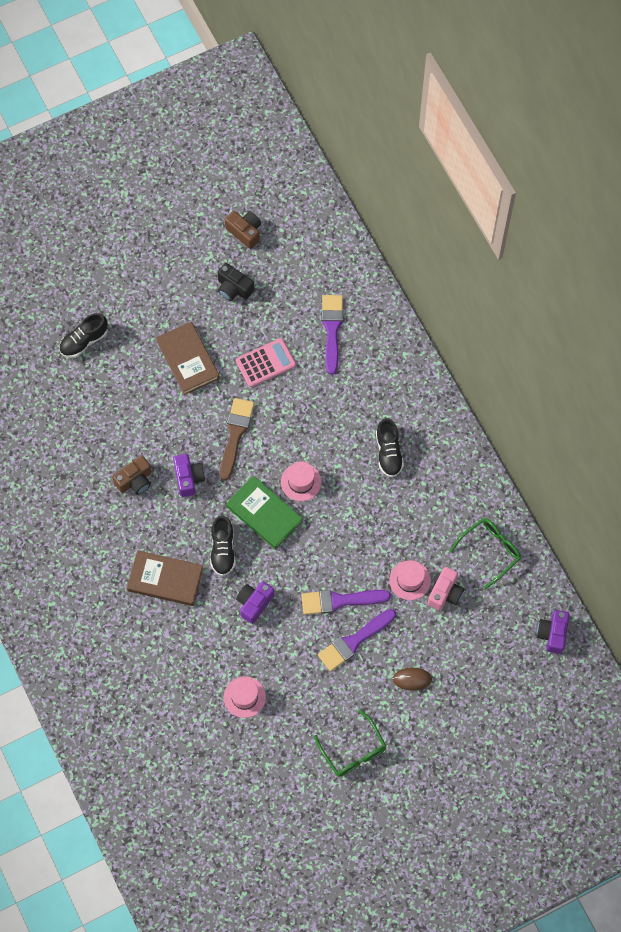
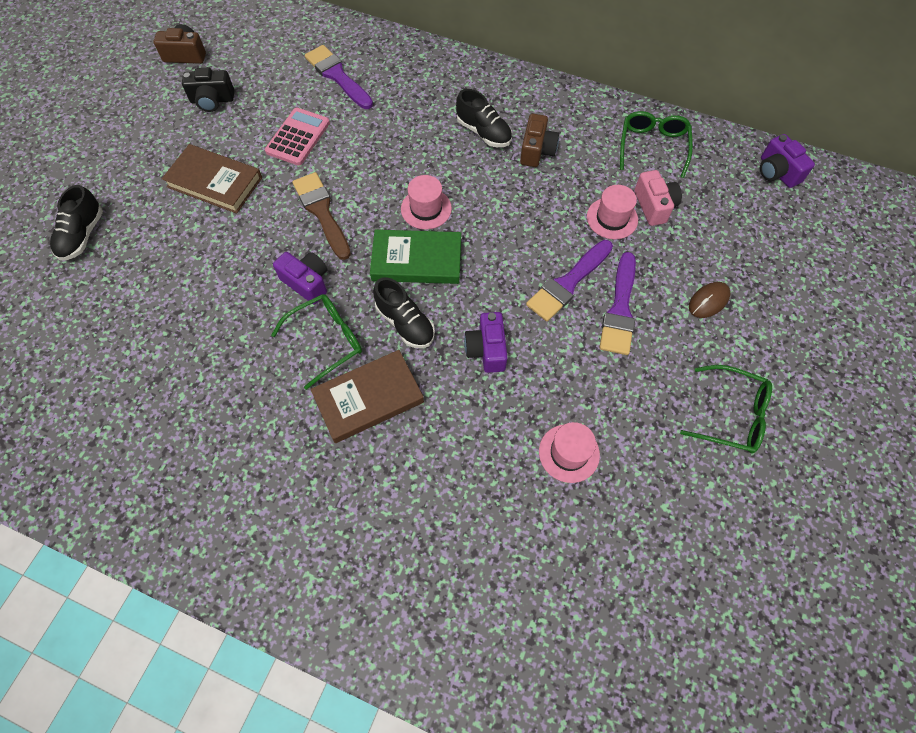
camera: 40 degrees left, 5 degrees down
brown camera [112,456,152,495] -> brown camera moved to [520,114,559,167]
none -> green glasses [271,294,362,390]

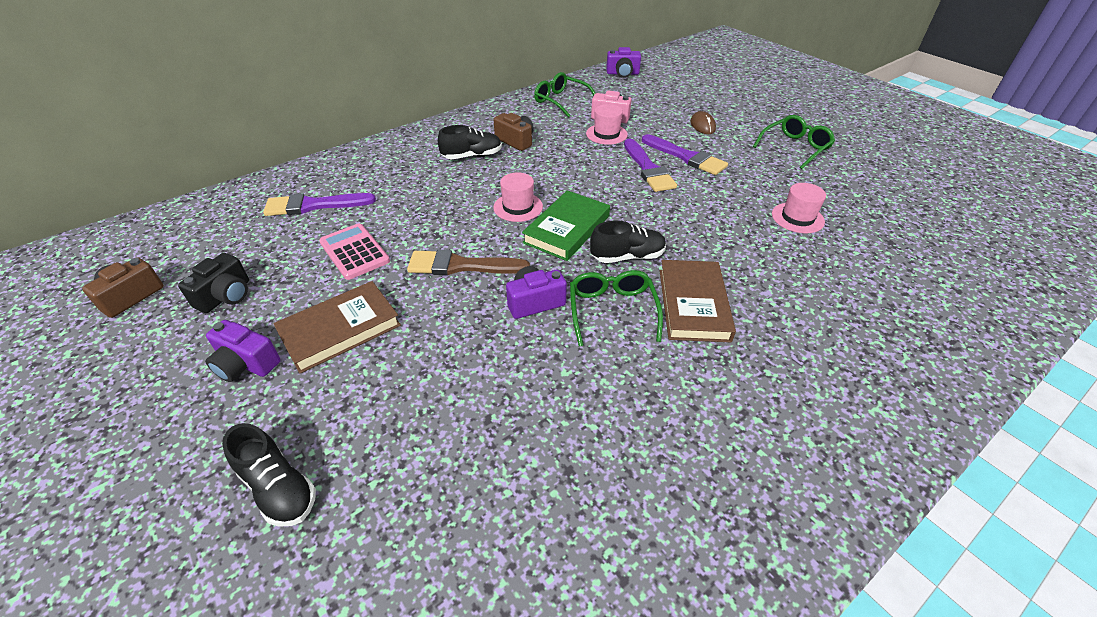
camera: 60 degrees left, 20 degrees down
purple camera [464,312,508,373] -> purple camera moved to [205,320,281,382]

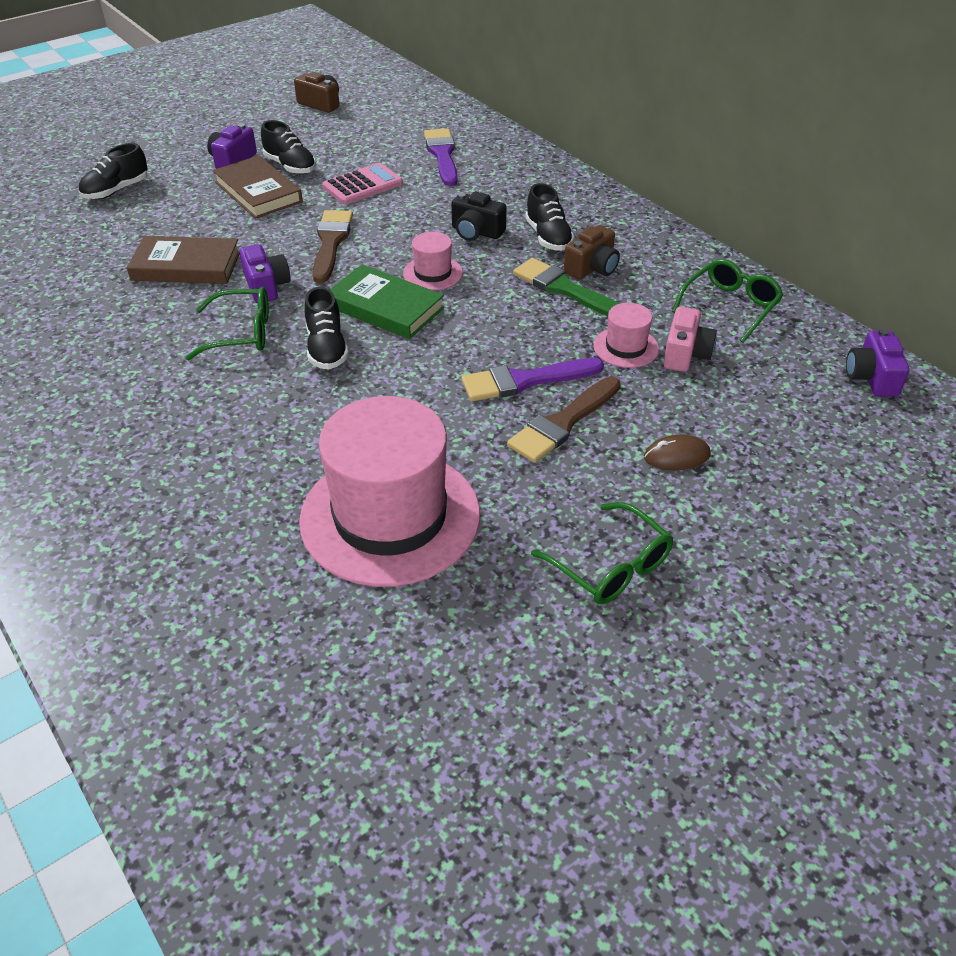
camera: 90 degrees right, 0 degrees up
black camera [178,253,249,313] -> black camera moved to [452,192,507,241]
purple brush [642,134,728,175] -> brown brush [507,376,621,463]
brown book [660,260,736,342] -> brown book moved to [127,236,240,284]
pink hat [772,183,826,233] -> pink hat [299,396,480,587], size x2.31
none -> black shoe [261,120,316,174]
none -> green brush [513,258,620,316]

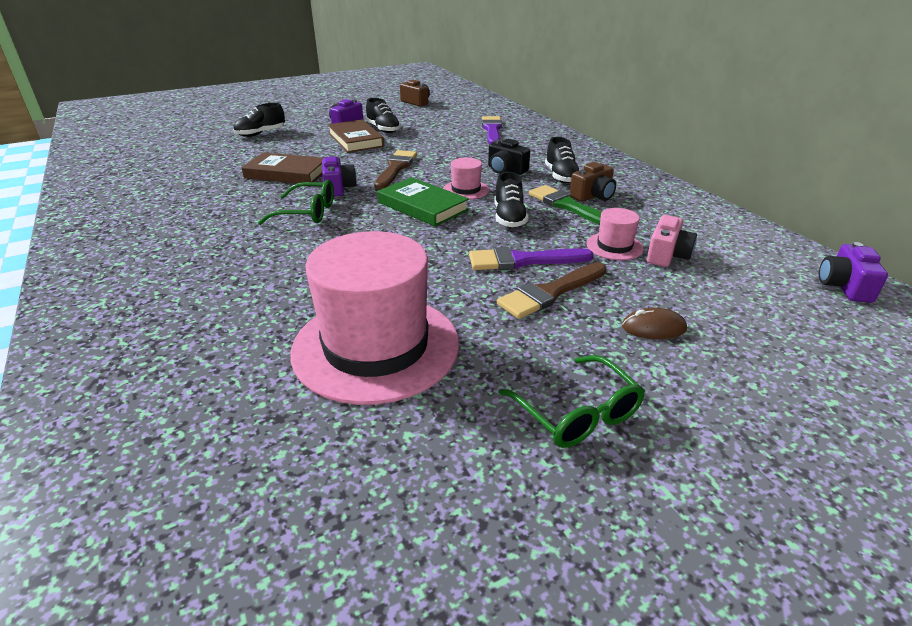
camera: 10 degrees right, 10 degrees down
black shoe [305,287,349,370] -> black shoe moved to [494,172,528,228]
pink calculator [322,163,403,205] -> none
green glasses [672,259,783,343] -> none

